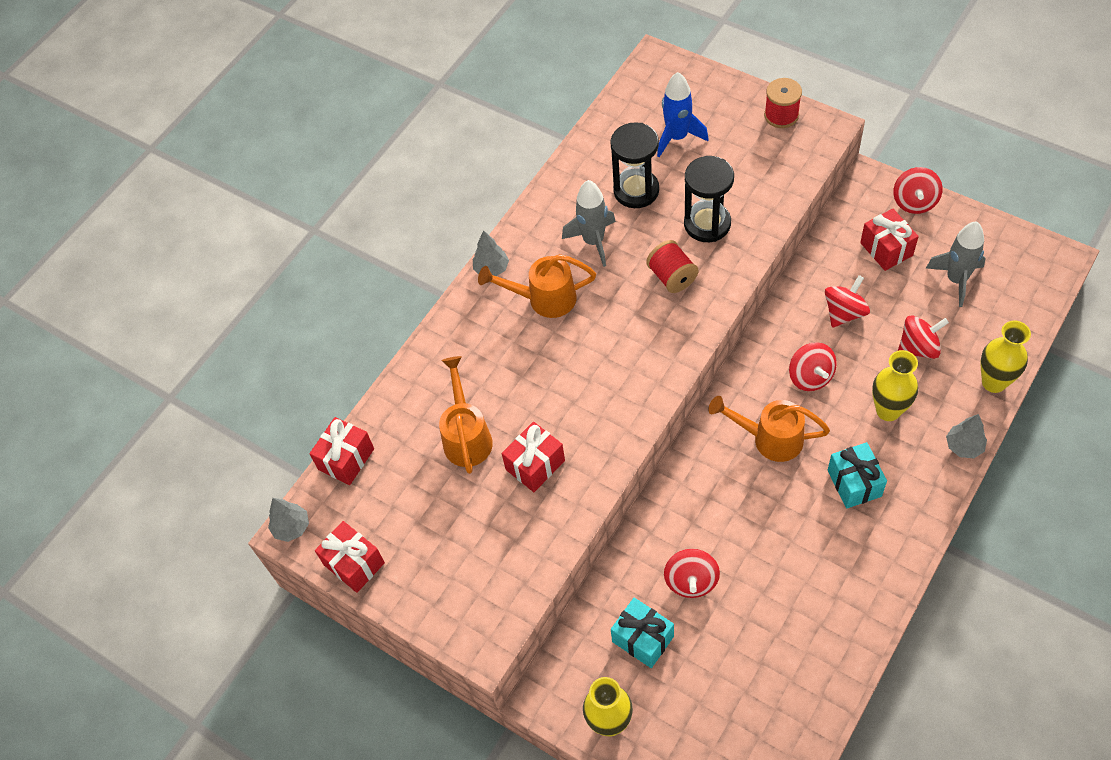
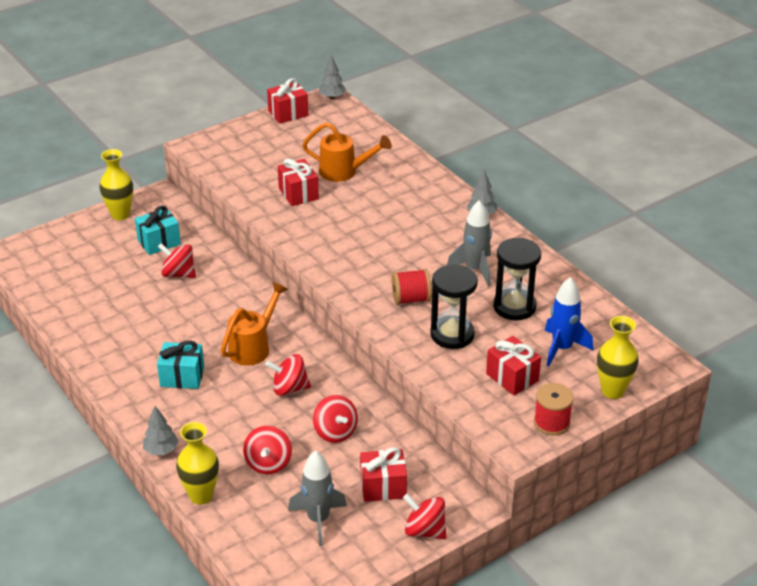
camera: 105 degrees right, 20 degrees down
red gift [309,417,374,485] -> red gift moved to [486,336,541,395]
orange watering can [478,254,596,318] -> none
yellow vase [872,350,918,421] -> yellow vase moved to [597,316,639,399]

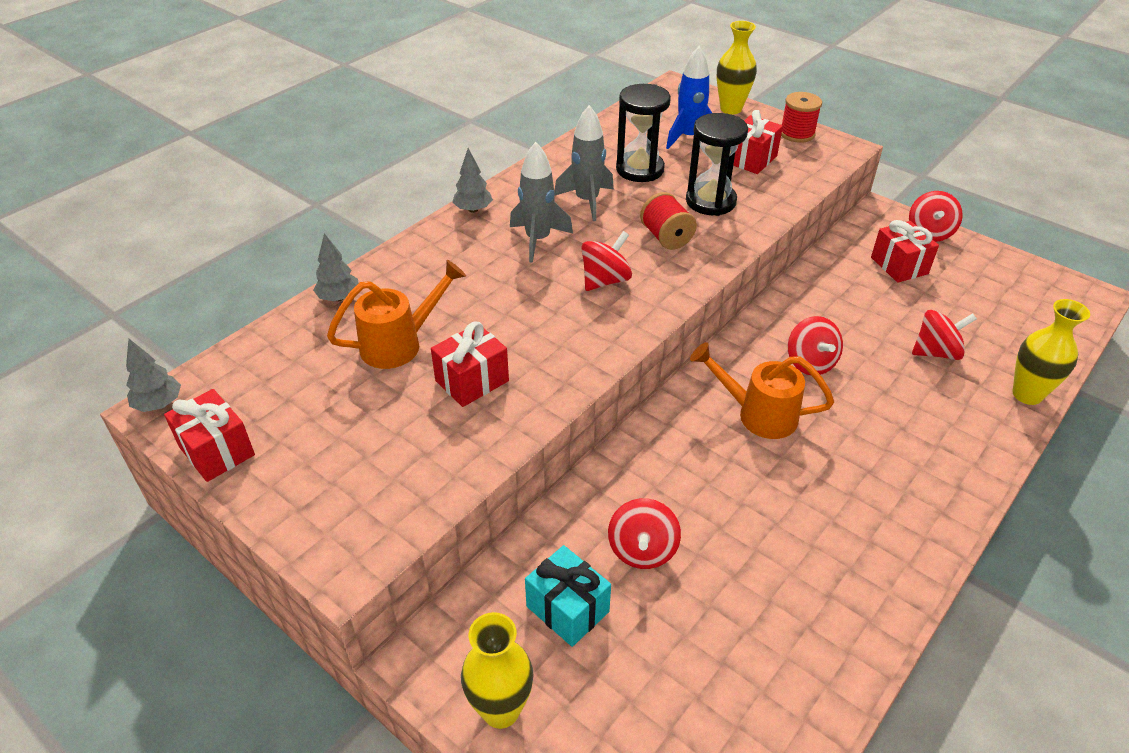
camera: 105 degrees left, 5 degrees up
grey tree [143,406,179,455] -> grey tree moved to [313,233,358,301]
turquoise gift [157,340,204,389] -> none
grey rocket [288,451,347,546] -> grey rocket moved to [510,142,573,263]
orange watering can [302,122,392,182] -> orange watering can turned 60 degrees clockwise [327,260,466,369]
red spinning top [313,395,358,443] -> red spinning top moved to [581,231,632,291]

